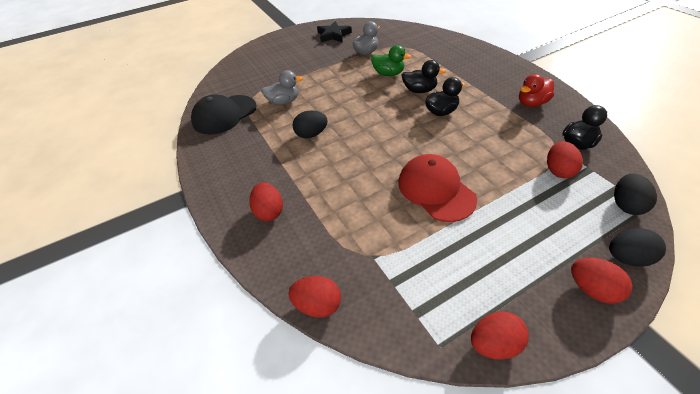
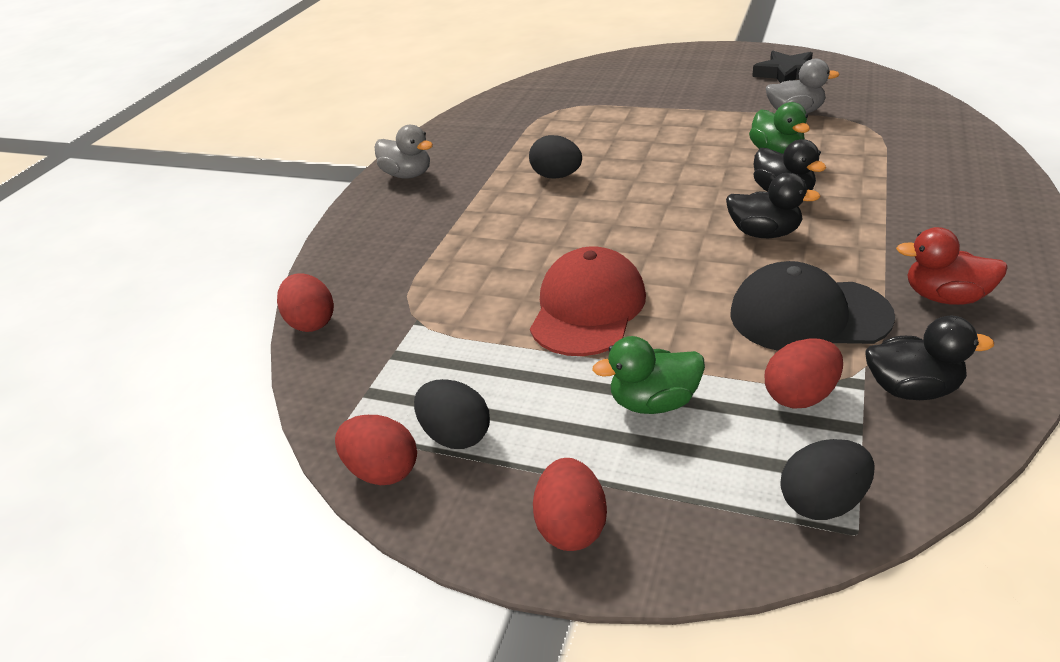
camera: 50 degrees right, 10 degrees down
black cap [191,94,257,135] -> black cap moved to [730,261,895,351]
red egg [249,182,283,221] -> none
grey duck [261,70,303,105] -> grey duck moved to [374,125,433,179]
black egg [609,228,666,267] -> black egg moved to [414,379,490,449]
none -> green duck [592,336,705,414]

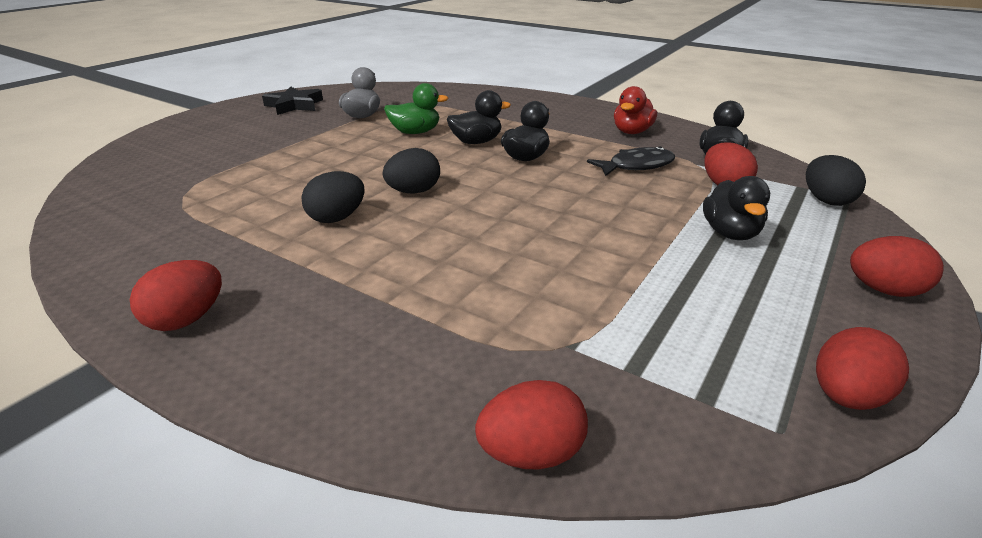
camera: 80 degrees left, 5 degrees down
grey duck [374,125,433,179] -> red egg [130,260,222,331]
black egg [414,379,490,449] -> black egg moved to [383,148,440,193]
red cap [530,246,646,356] -> none
green duck [592,336,705,414] -> black duck [703,176,770,240]
black cap [730,261,895,351] -> black fish [587,146,675,176]

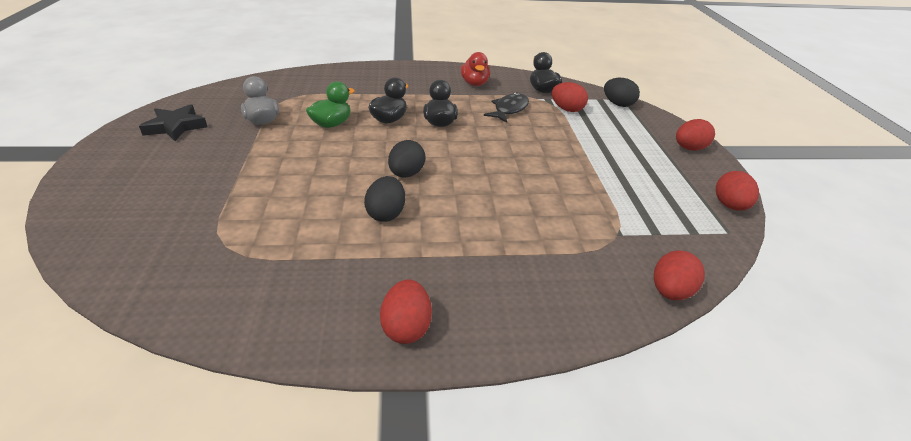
camera: 40 degrees left, 5 degrees up
black duck [703,176,770,240] -> none

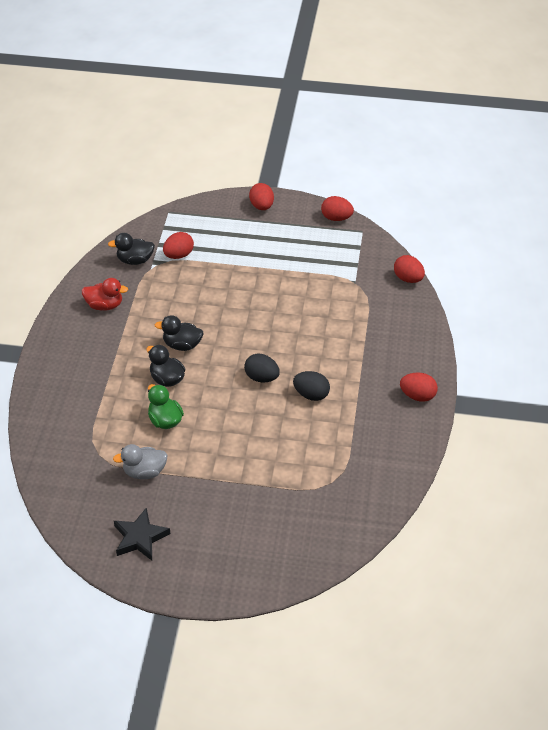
camera: 75 degrees left, 10 degrees up
black fish [484,92,529,123] -> none
black egg [604,78,640,107] -> none

